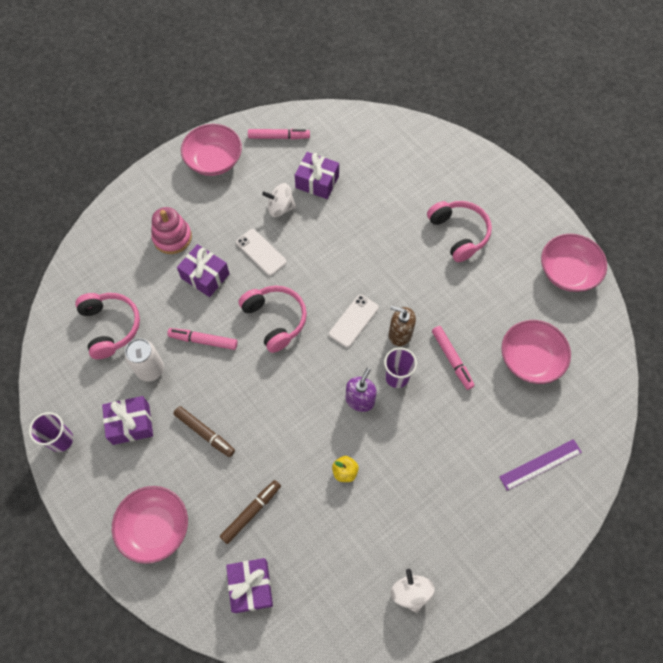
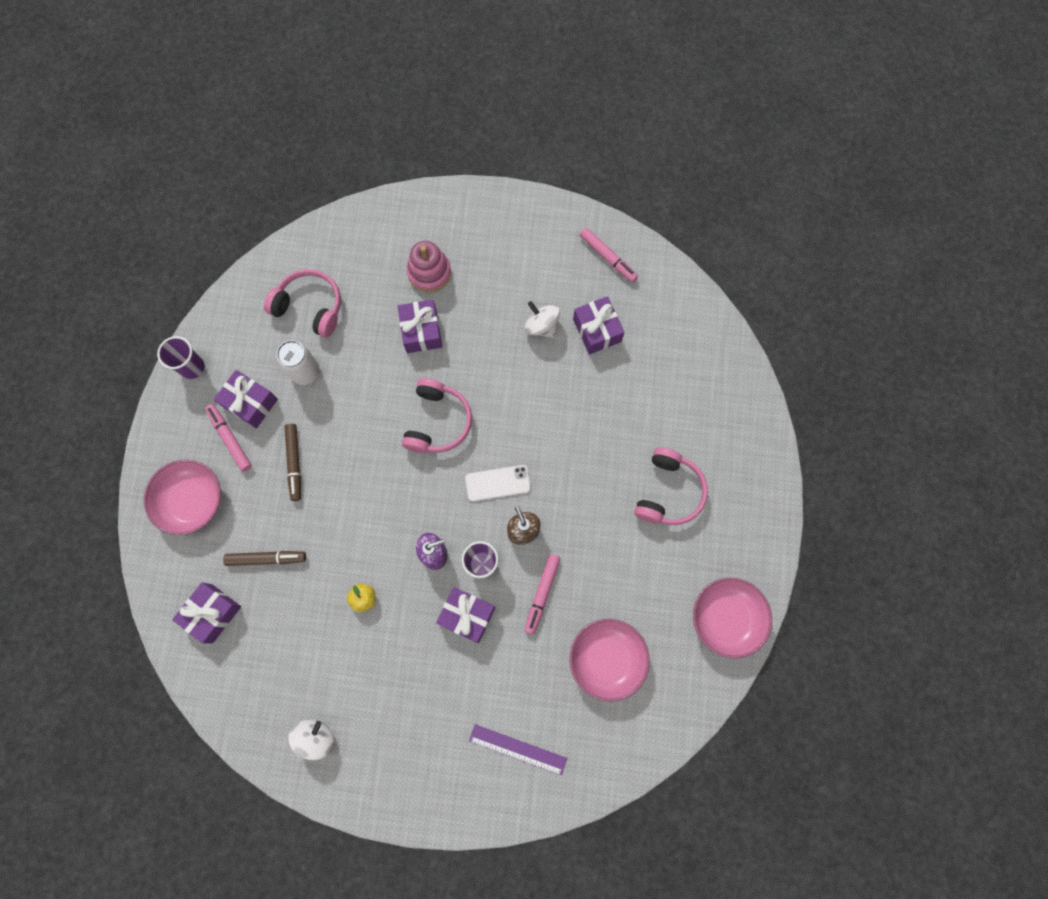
camera: 45 degrees right, 10 degrees up
pink headphones [75,293,140,359] -> pink headphones turned 90 degrees counterclockwise [264,269,341,338]
pink marker [167,328,238,350] -> pink marker moved to [205,404,252,472]
pink bowl [181,124,242,176] -> none
white phone [236,229,287,276] -> none
none -> purple gift [436,587,495,643]

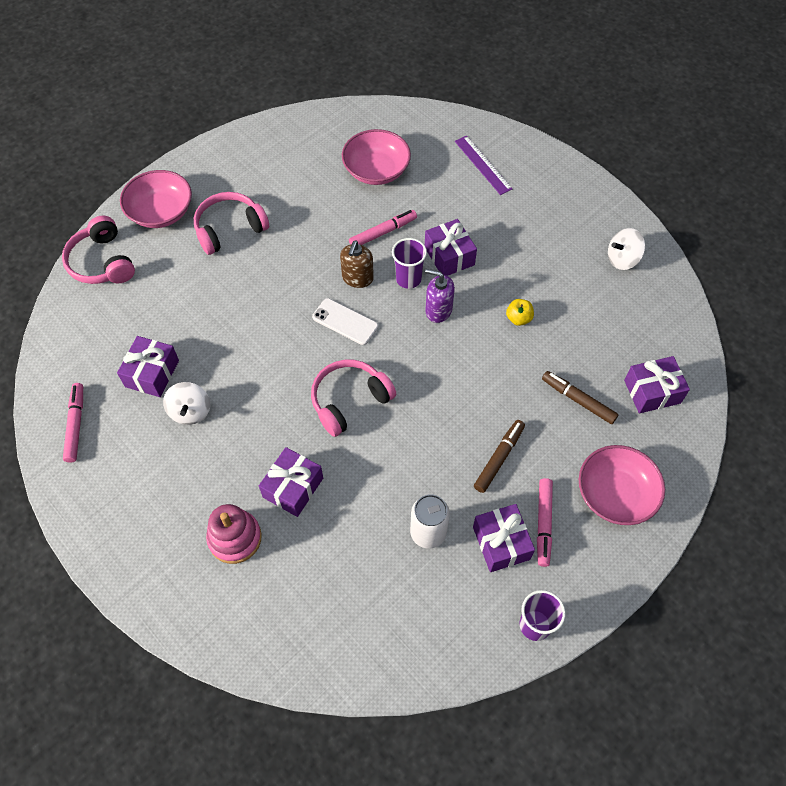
camera: 140 degrees left, 15 degrees down
pink headphones [264,269,341,338] -> pink headphones moved to [62,215,135,284]
pink bowl [693,578,772,659] -> pink bowl moved to [120,170,192,228]

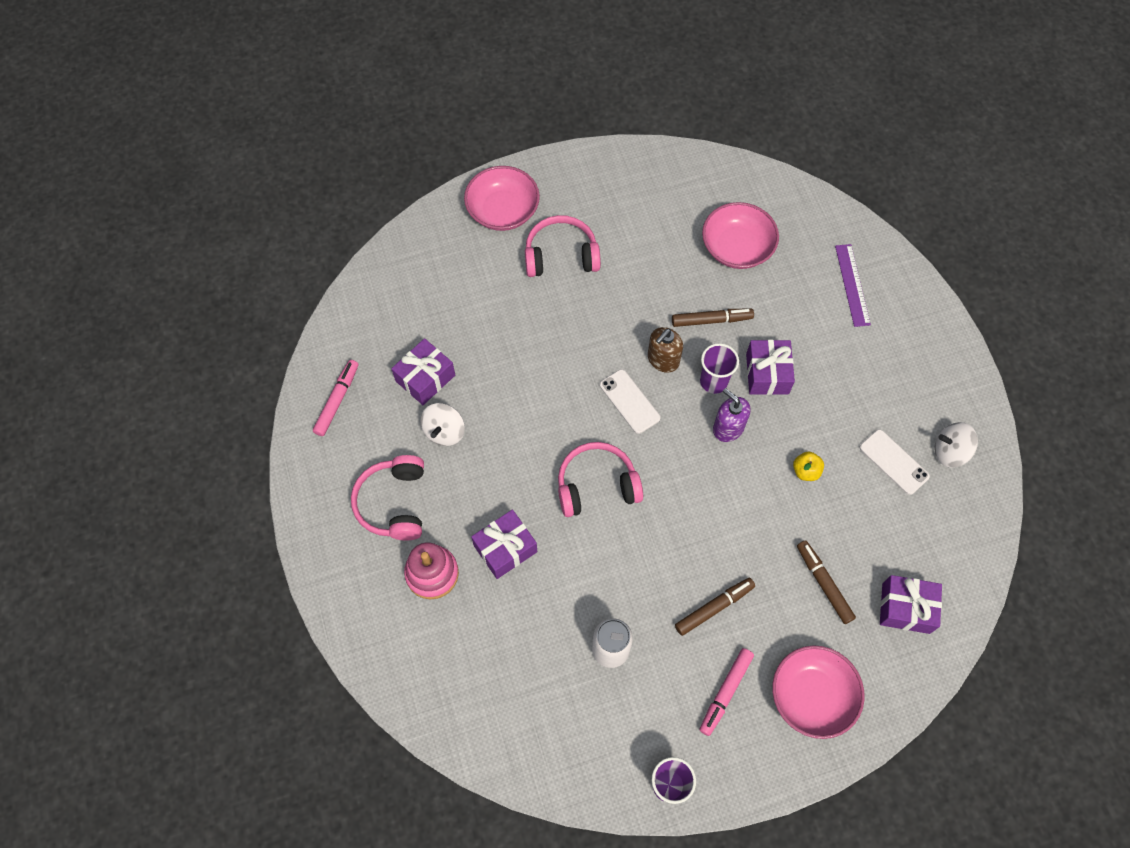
camera: 25 degrees right, 5 degrees up
pink headphones [62,215,135,284] -> pink headphones moved to [351,455,424,541]
pink marker [349,210,417,245] -> brown marker [672,308,754,327]
purple gift [473,504,535,572] -> none
none -> white phone [860,429,930,495]

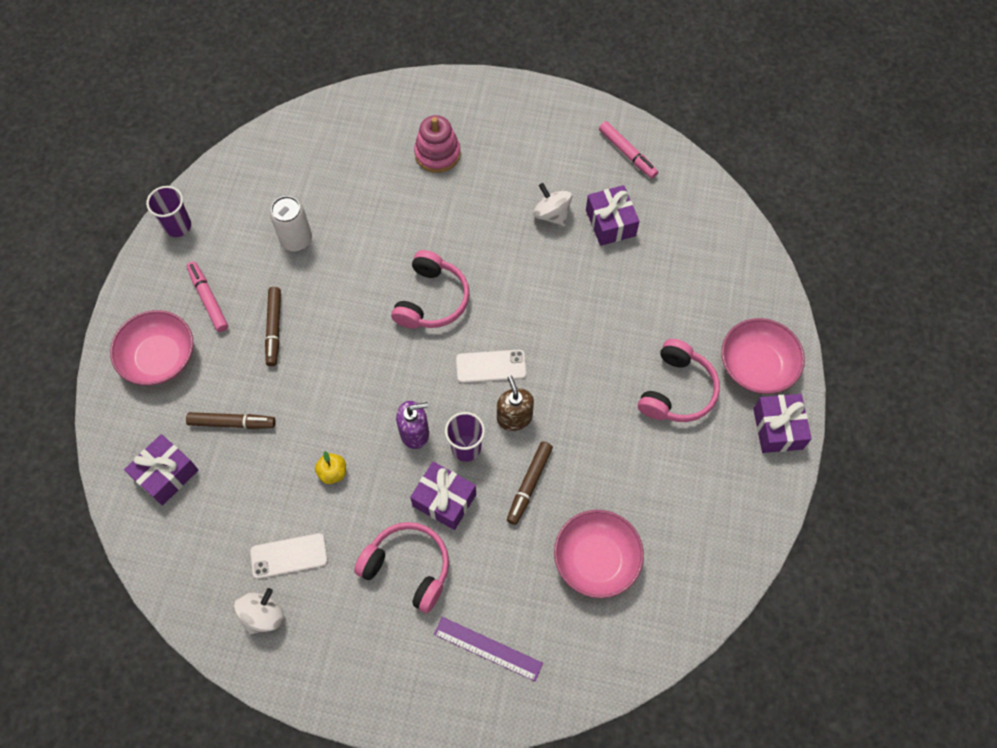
camera: 120 degrees right, 0 degrees up
pink headphones [351,455,424,541] -> pink headphones moved to [354,522,449,613]
purple gift [471,510,537,579] -> purple gift moved to [753,394,812,453]

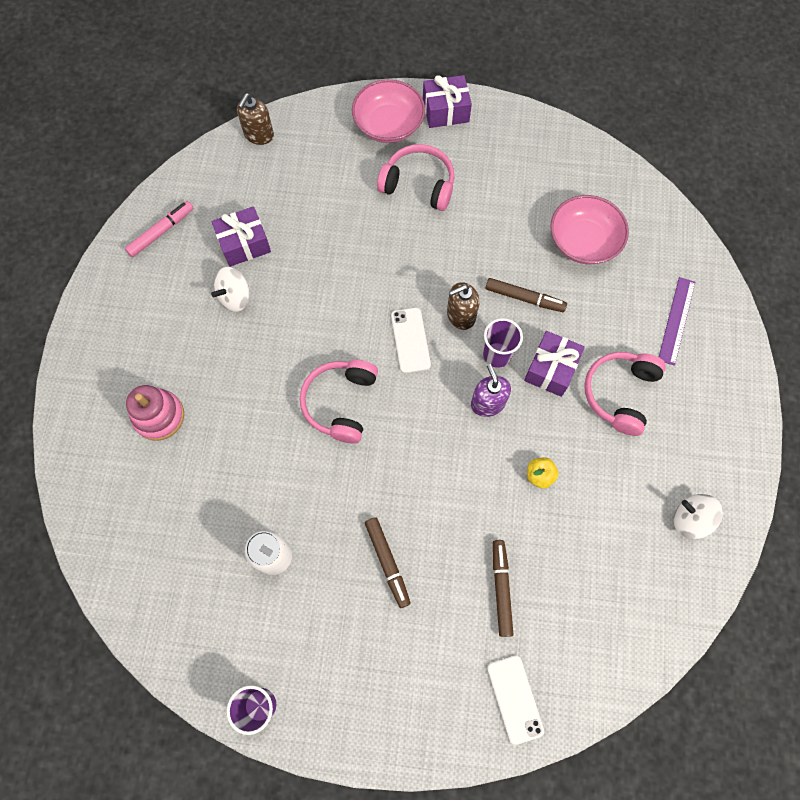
camera: 95 degrees left, 5 degrees up
pink bowl [110,310,194,385] -> none
purple gift [124,434,198,505] -> none
pink marker [187,261,228,332] -> none
white phone [250,533,328,579] -> white phone moved to [487,655,544,745]
brown marker [265,287,281,366] -> brown marker turned 75 degrees clockwise [365,517,411,608]
pink headphones [391,250,470,329] -> pink headphones turned 90 degrees counterclockwise [300,360,378,444]
none -> brown soap dispenser [237,93,274,145]

